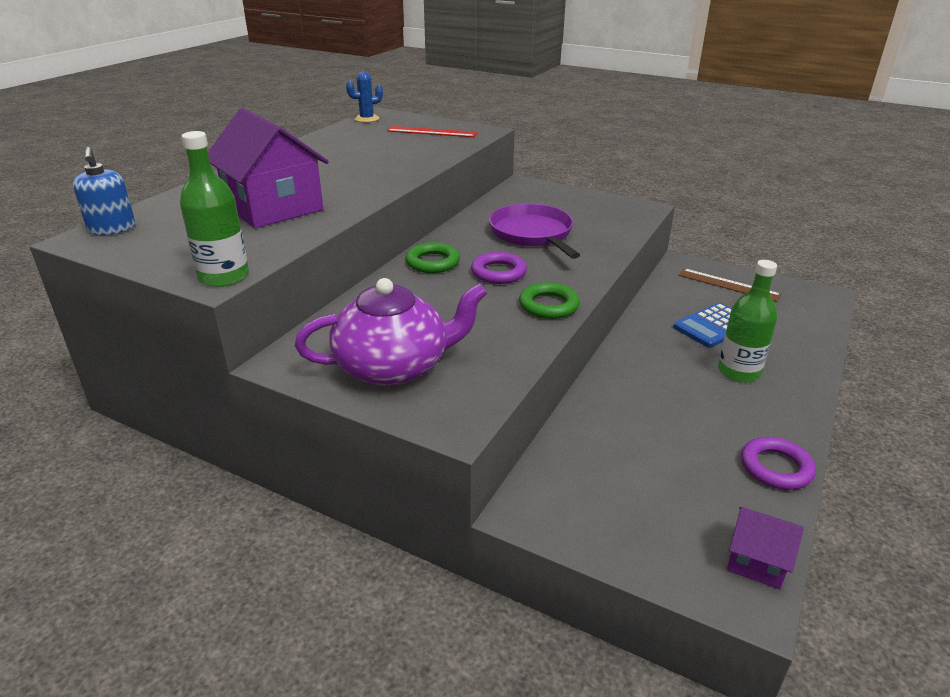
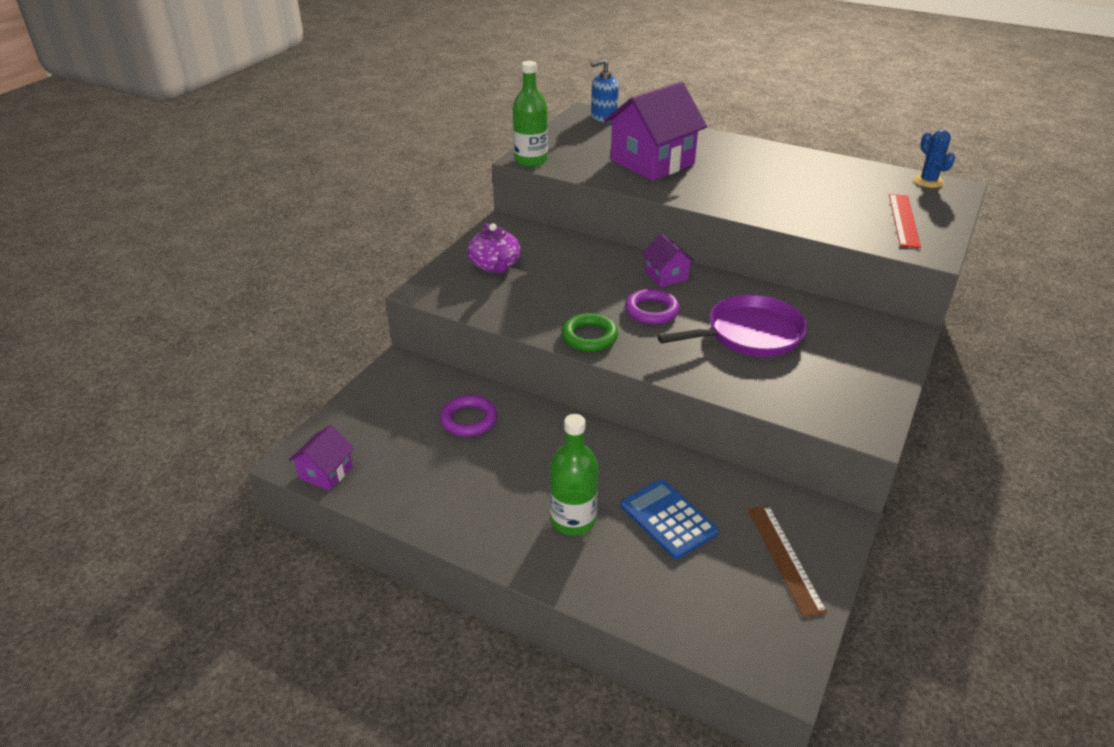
camera: 90 degrees right, 5 degrees up
purple teapot [295,278,487,386] -> purple teapot [467,223,520,273], size x0.63
green ring [406,242,460,273] -> purple house [642,233,695,287]
brown ruler [678,268,782,302] -> brown ruler turned 45 degrees counterclockwise [748,505,827,618]
purple ring [741,437,816,490] -> purple ring moved to [440,395,497,437]

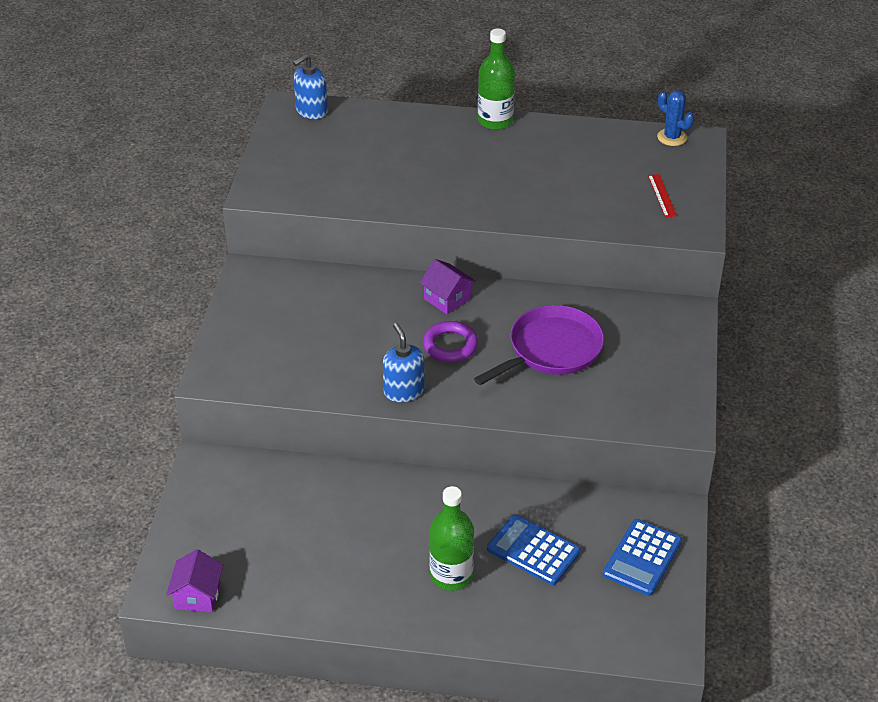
camera: 20 degrees left, 5 degrees up
purple ring [440,395,497,437] -> none
purple teapot [467,223,520,273] -> none
green bottle [513,61,548,167] -> green bottle moved to [478,28,515,130]
green ring [561,313,618,352] -> blue soap dispenser [383,323,425,402]
purple house [604,81,707,181] -> none
brown ruler [748,505,827,618] -> blue calculator [603,519,682,596]
red ruler [889,194,921,248] -> red ruler [648,174,677,217], size x0.63

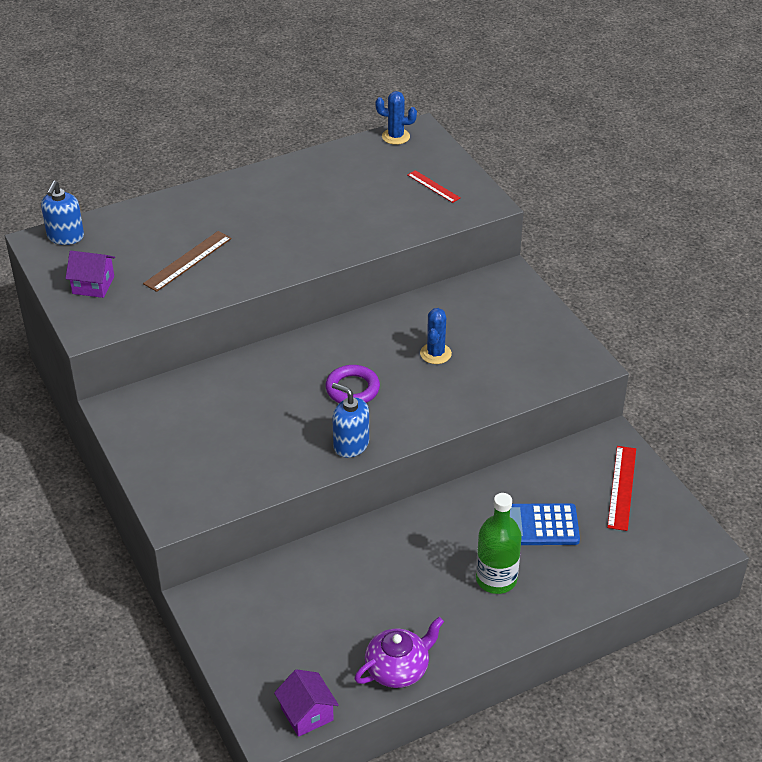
camera: 35 degrees left, 0 degrees up
purple house [419,259,476,314] -> purple house moved to [65,251,115,298]
purple pan [474,305,604,385] -> blue cactus [420,308,452,364]
green bottle [478,28,515,130] -> none
blue calculator [603,519,682,596] -> red ruler [607,446,636,531]
none -> brown ruler [143,231,232,292]
none -> purple teapot [355,617,444,688]

